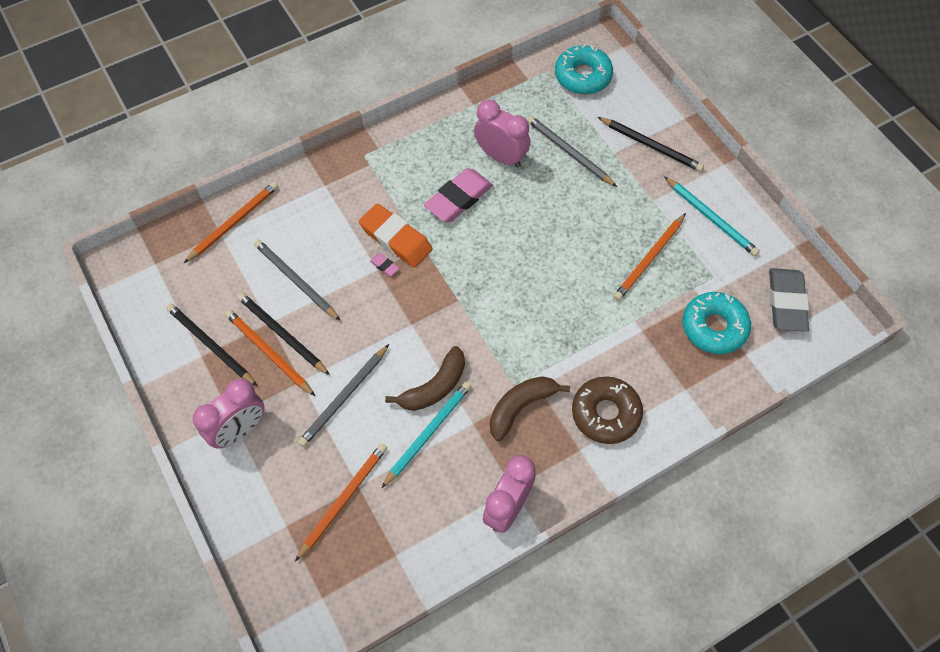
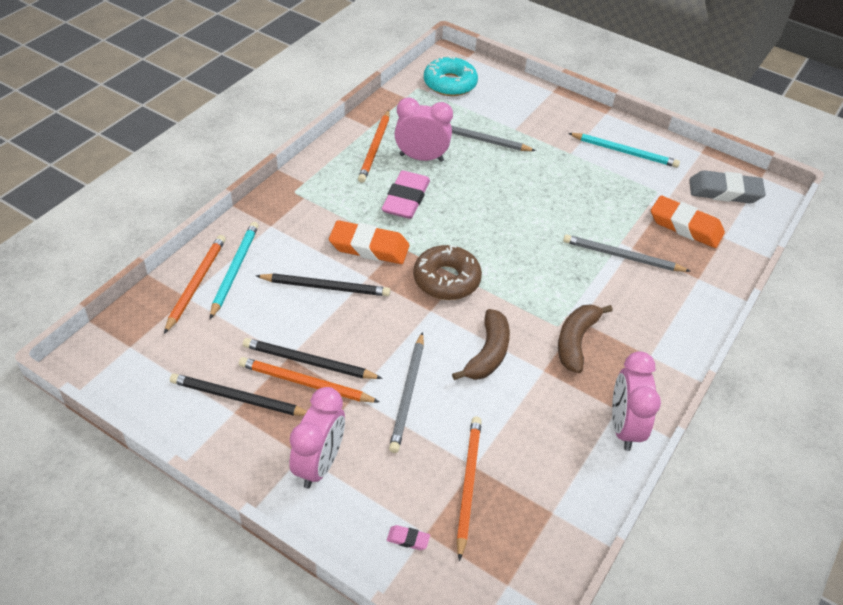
camera: 30 degrees left, 15 degrees down
grey pencil [254,240,341,321] -> grey pencil moved to [563,234,691,272]
pink eraser [370,253,399,276] -> pink eraser moved to [387,525,430,550]
turquoise pencil [381,381,471,488] -> turquoise pencil moved to [210,222,259,319]
brown donut [572,376,643,444] -> brown donut moved to [413,245,482,300]
black pencil [598,117,704,172] -> black pencil moved to [256,273,390,296]
orange pencil [613,213,686,301] -> orange pencil moved to [358,110,390,183]
turquoise donut [683,292,751,354] -> orange eraser [651,196,725,248]
grey eraser [769,268,809,332] -> grey eraser turned 60 degrees counterclockwise [689,170,766,203]

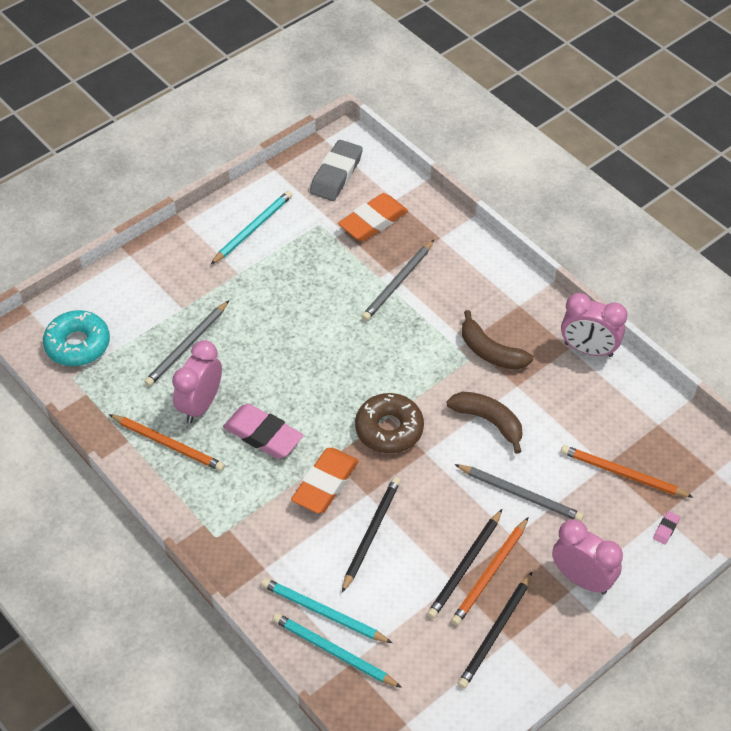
camera: 70 degrees left, 5 degrees up
orange pencil [164,235,226,334] -> turquoise pencil [272,613,402,688]

